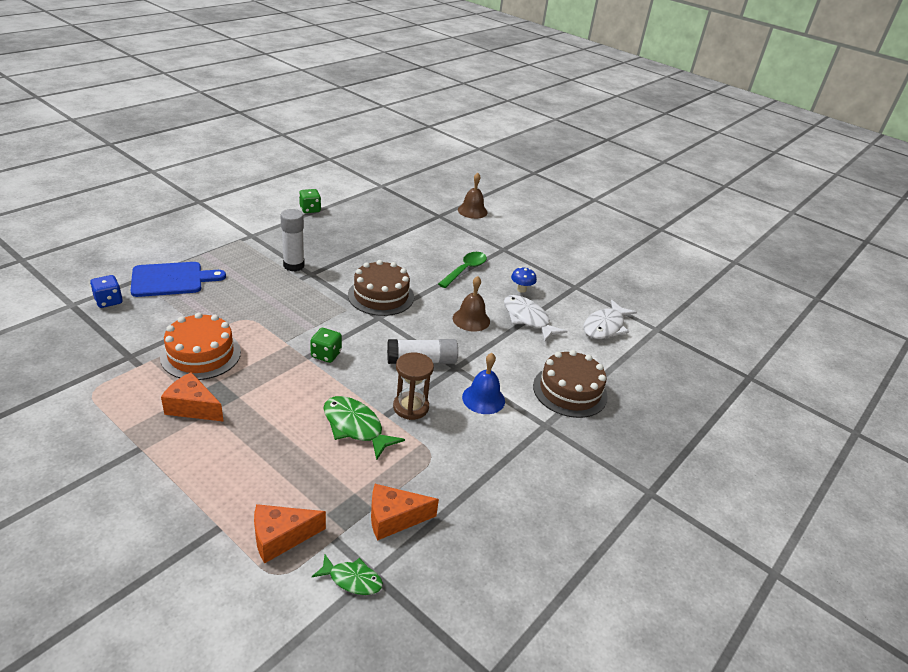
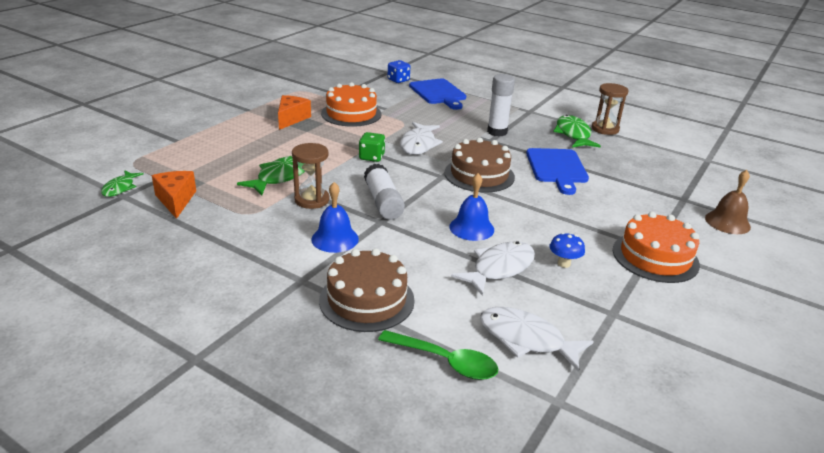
camera: 85 degrees right, 5 degrees down
orange cheese [254,504,326,564] -> none
green dice [299,189,321,213] -> brown hourglass [592,83,629,135]
green spoon [438,252,487,288] -> green spoon moved to [378,330,498,380]
brown bell [453,276,490,332] -> blue bell [449,173,494,241]
none -> white fish [400,122,443,155]
none -> blue cutting board [526,148,589,195]
none -> green fish [553,115,601,148]
none -> orange cake [613,212,700,283]

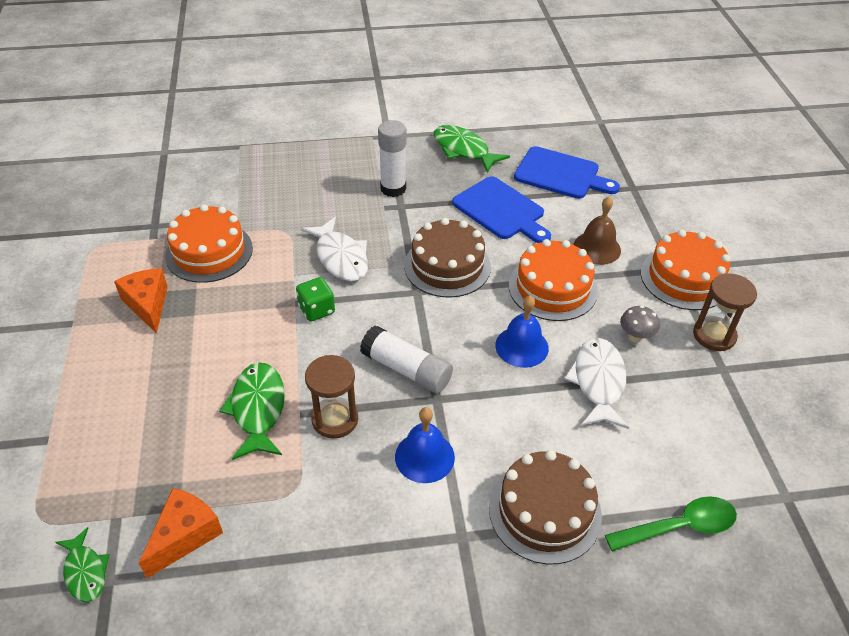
camera: 40 degrees left, 15 degrees up
orange cheese [152,171,196,219] -> orange cheese turned 90 degrees clockwise [139,488,223,578]
blue dice [387,60,410,83] -> none
blue cutting board [409,78,466,110] -> blue cutting board moved to [514,146,620,199]
white fish [480,307,594,372] -> none
blue mushroom [549,233,585,268] -> grey mushroom [620,306,659,343]
brown hourglass [592,83,629,135] -> brown hourglass moved to [693,273,757,351]
brown bell [705,170,751,234] -> brown bell moved to [573,197,621,265]
none -> orange cake [509,239,598,321]

